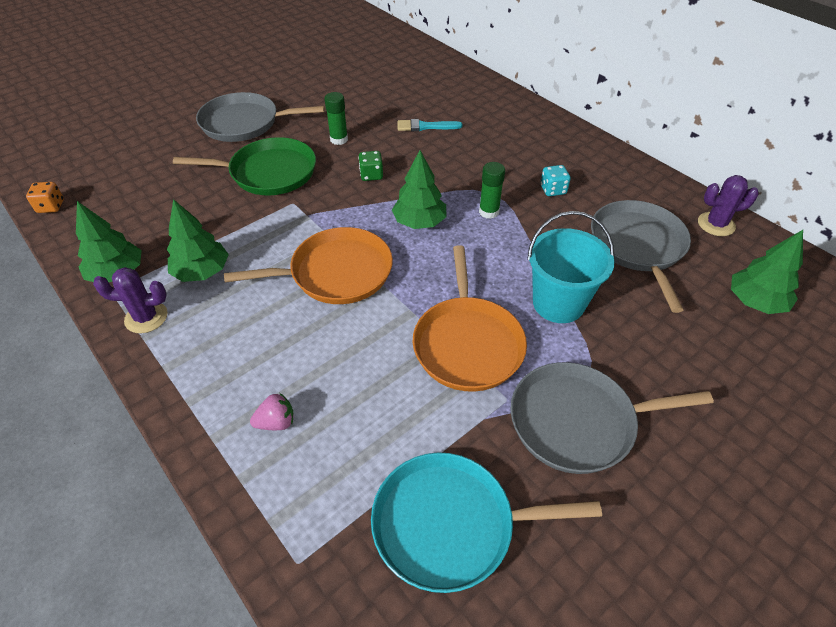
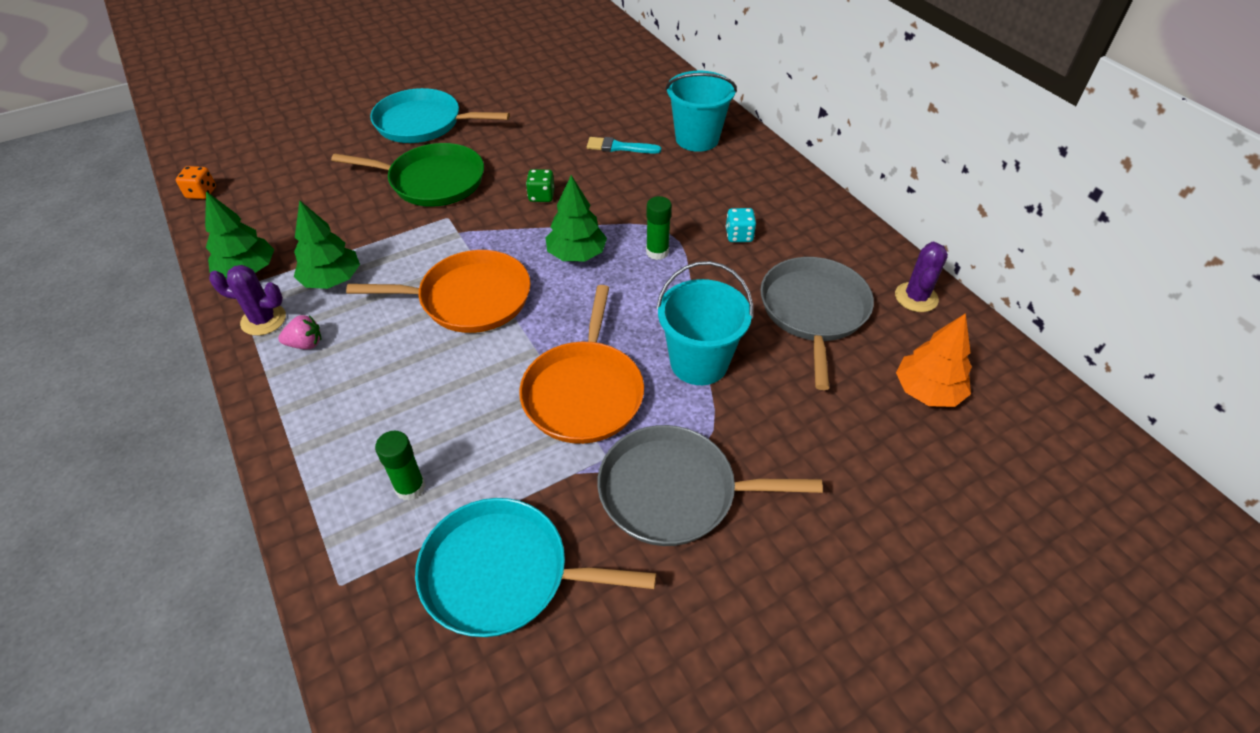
camera: 10 degrees right, 0 degrees up
grey pan [196,92,325,142] -> turquoise pan [370,88,510,143]
pink strawberry [250,393,294,430] -> pink strawberry moved to [278,315,321,349]
green glue stick [325,92,348,145] -> green glue stick moved to [375,431,426,501]
purple cactus [698,175,759,236] -> purple cactus turned 75 degrees counterclockwise [895,242,948,312]
green tree [731,230,803,314] -> orange tree [896,313,972,407]
none -> turquoise bucket [665,71,737,152]

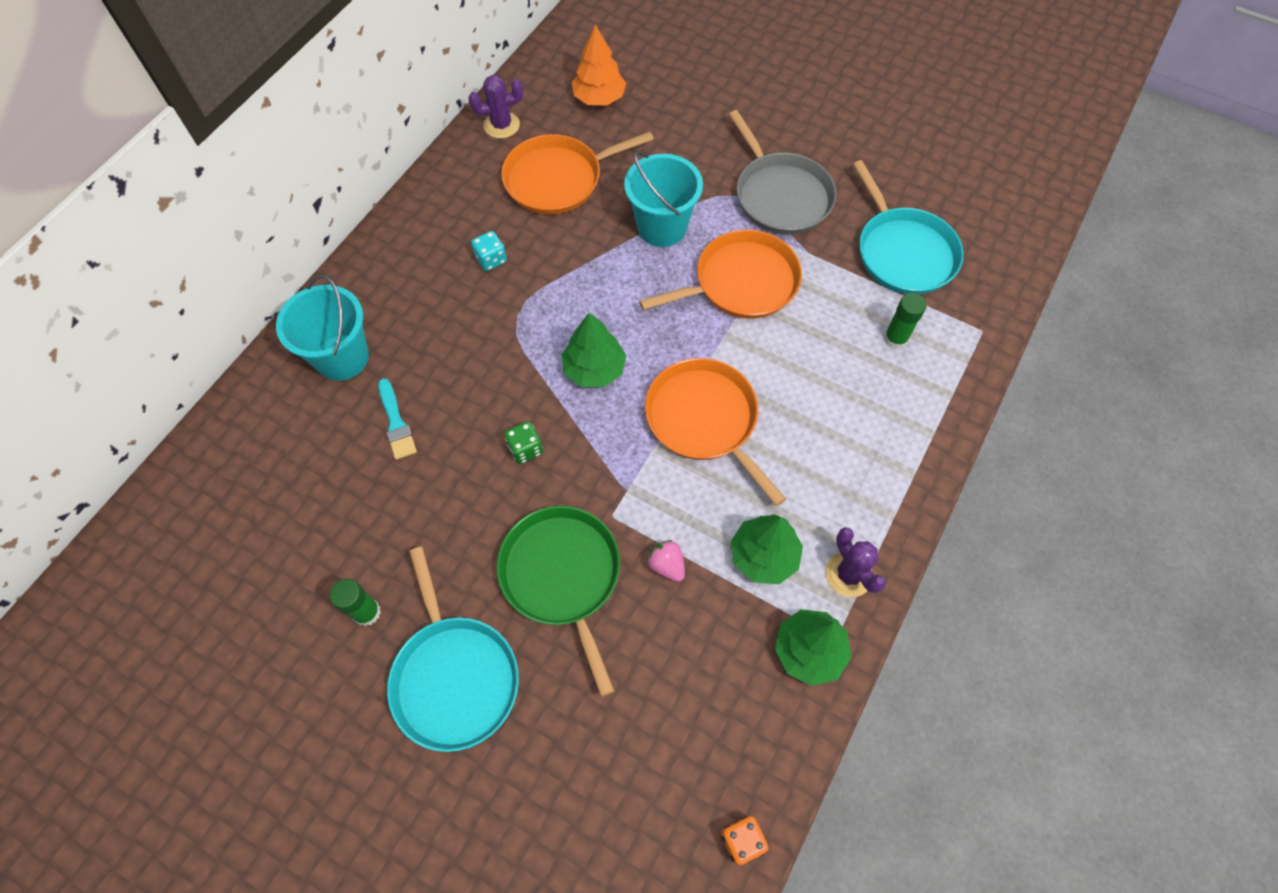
camera: 120 degrees left, 15 degrees up
pink strawberry [278,315,321,349] -> pink strawberry moved to [647,540,685,582]
green glue stick [646,196,672,260] -> green glue stick moved to [330,579,381,626]
grey pan [760,257,874,390] -> orange pan [501,131,654,215]

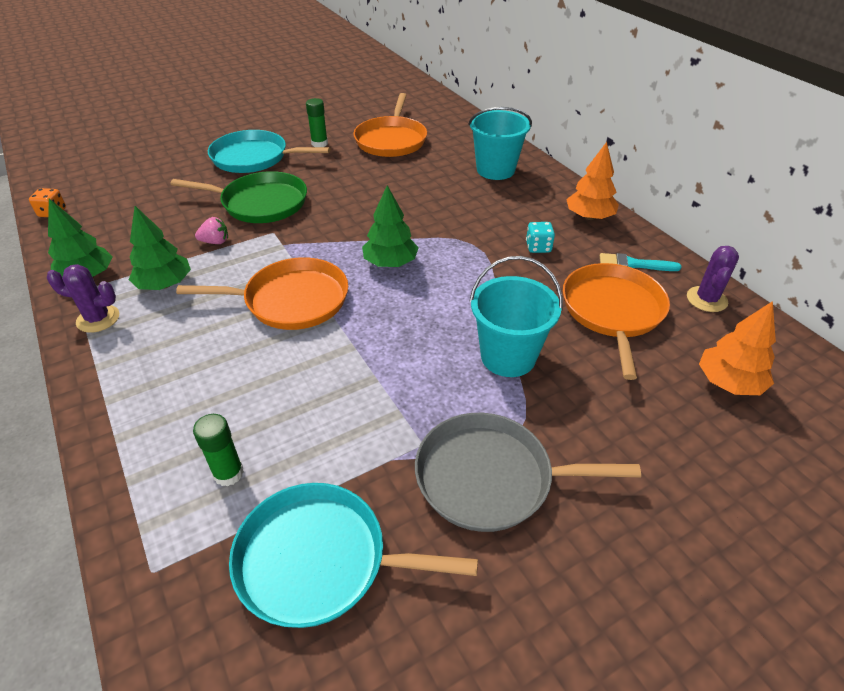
camera: 120 degrees right, 20 degrees down
turquoise brush [378,378,417,460] -> turquoise brush moved to [600,253,682,271]
green dice [504,421,543,464] -> none
orange pan [639,229,802,319] -> orange pan moved to [353,93,427,157]
none -> orange tree [566,142,619,220]

